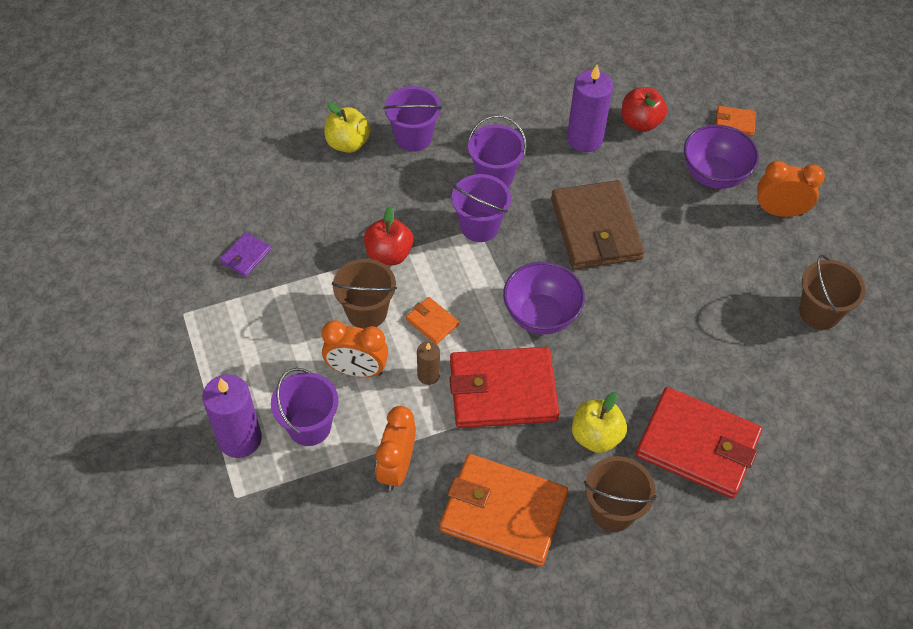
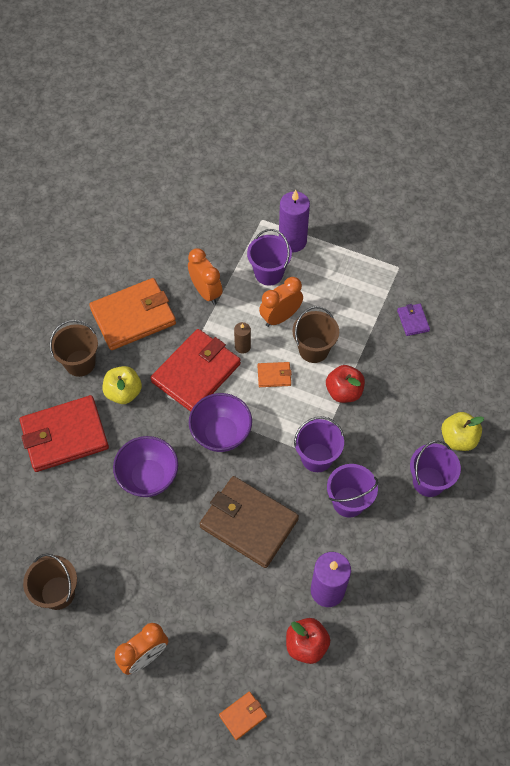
camera: 135 degrees right, 5 degrees up
purple bowl [684,124,759,189] -> purple bowl moved to [113,436,178,497]

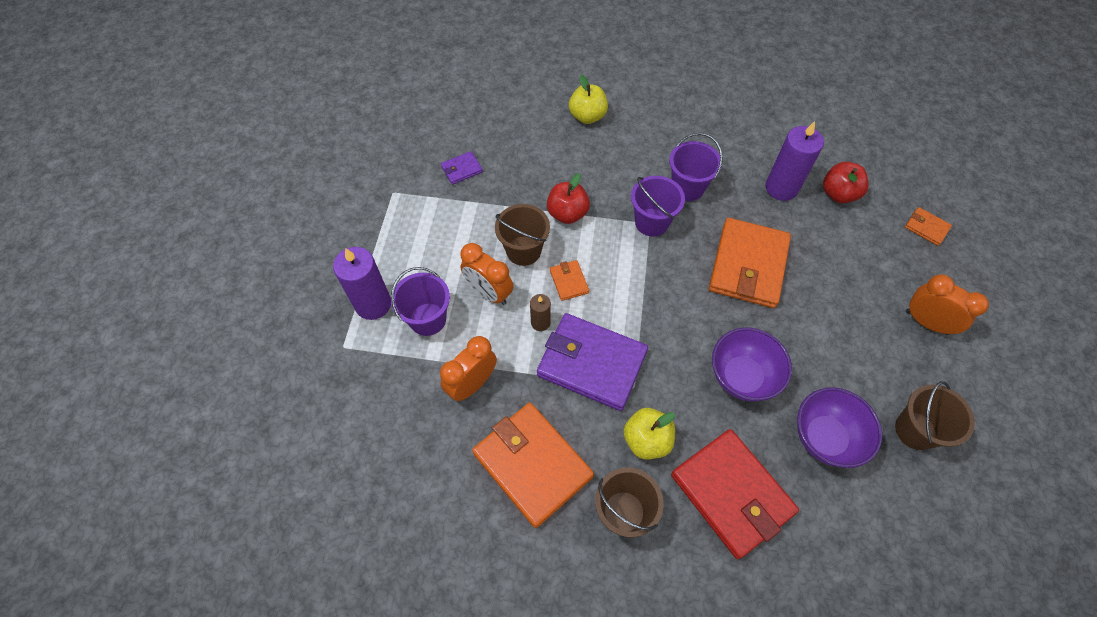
camera: 105 degrees left, 0 degrees up
red wallet [151,329,241,412] -> purple wallet [537,313,648,411]
purple bowl [189,393,252,452] -> purple bowl moved to [797,387,882,468]
brown wallet [199,476,299,568] -> orange wallet [709,218,791,308]
purple bucket [410,440,461,497] -> none

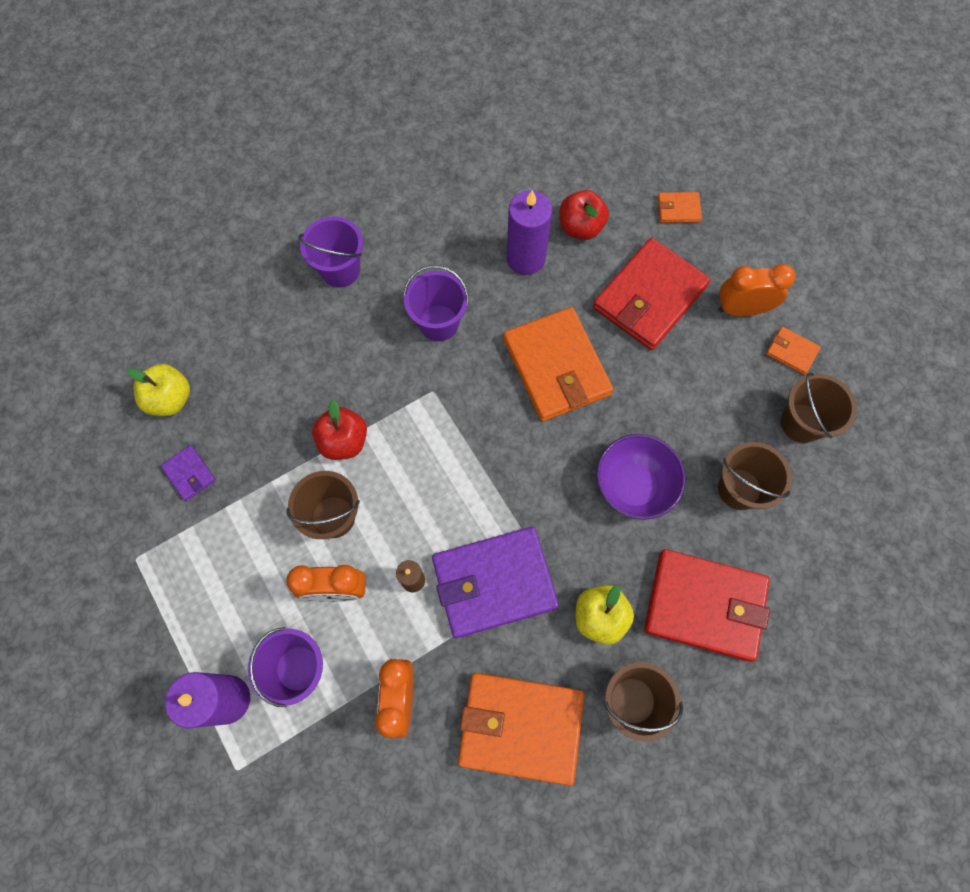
camera: 40 degrees left, 10 degrees up
purple wallet [441,151,483,185] -> purple wallet turned 60 degrees counterclockwise [161,445,216,501]
orange wallet [550,260,589,301] -> orange wallet moved to [766,327,821,375]
yellow apple [569,75,608,124] -> yellow apple moved to [127,364,190,416]
purple bucket [631,176,685,237] -> purple bucket moved to [298,216,363,288]
purple bowl [797,387,882,468] -> brown bucket [718,442,792,510]
none -> red wallet [593,238,710,350]

